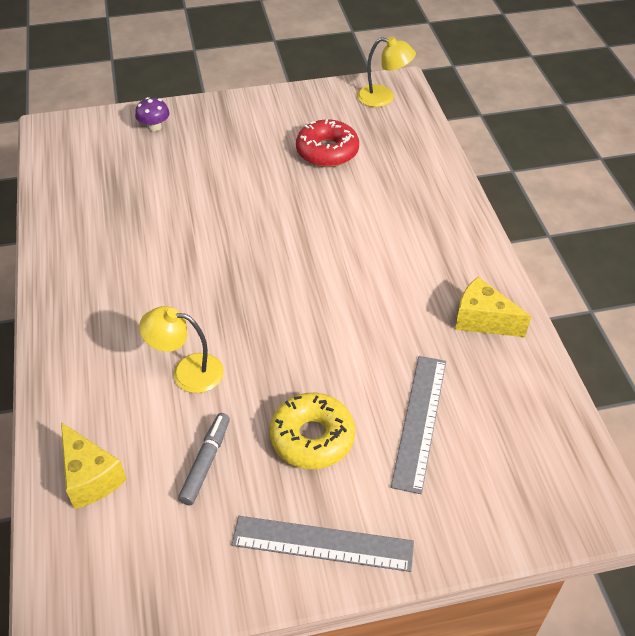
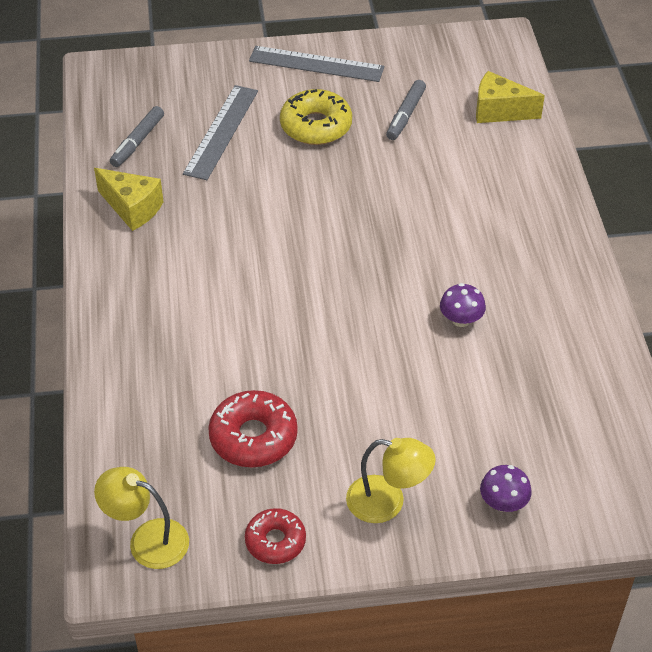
camera: 175 degrees left, 0 degrees up
yellow cheese [61,422,127,509] -> yellow cheese turned 45 degrees counterclockwise [476,71,545,123]
yellow lamp [139,306,224,393] -> yellow lamp moved to [346,438,436,523]
none -> grey marker [110,106,164,167]
none -> red donut [245,508,306,564]
none -> purple mushroom [440,283,486,327]

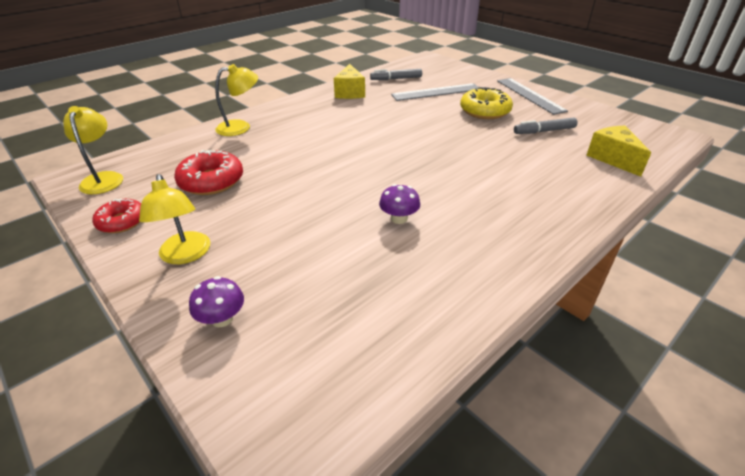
camera: 55 degrees right, 10 degrees down
none -> yellow lamp [215,64,258,136]

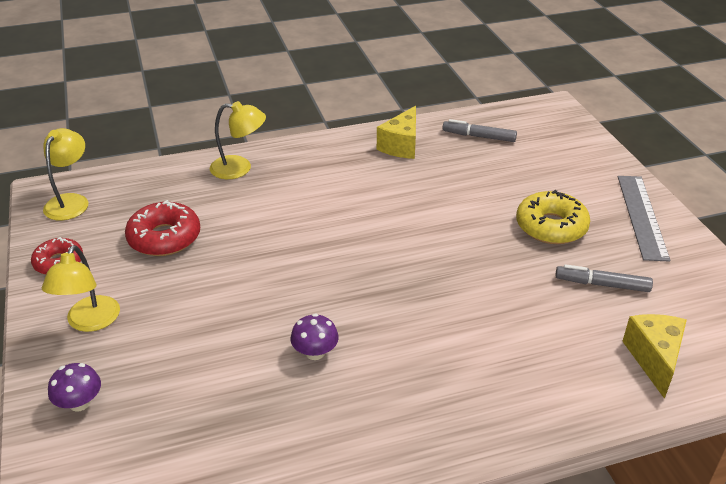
camera: 25 degrees right, 0 degrees up
grey ruler [391,83,478,101] -> none

